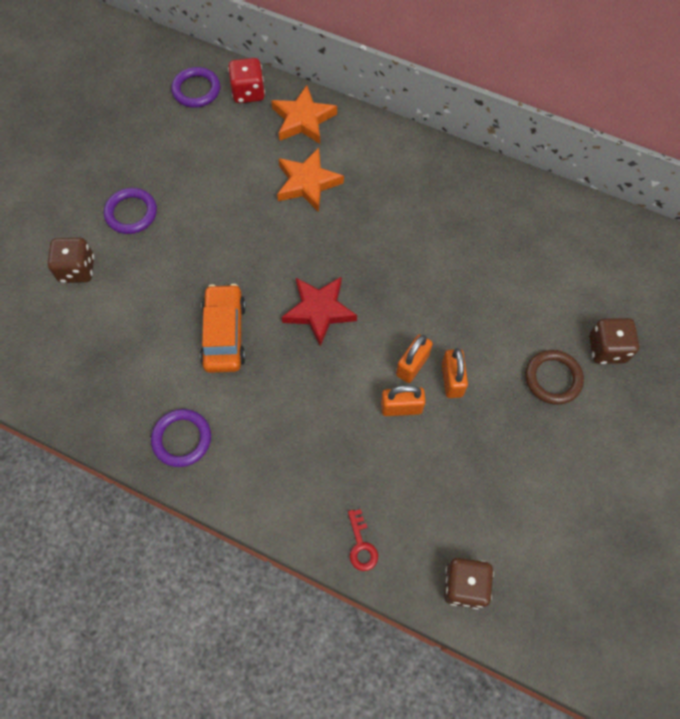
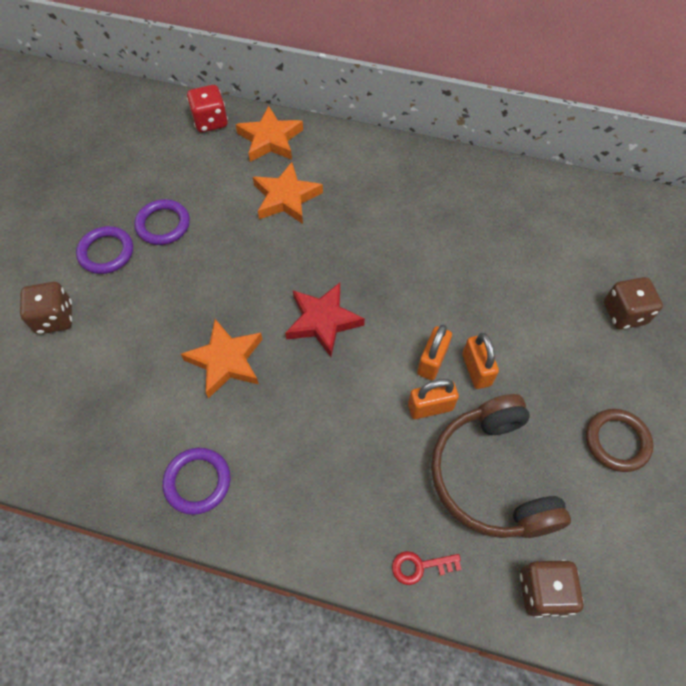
camera: 10 degrees left, 5 degrees down
purple ring [171,67,220,108] -> purple ring moved to [134,199,190,245]
orange car [200,284,246,373] -> orange star [181,319,263,399]
red key [348,509,378,571] -> red key turned 105 degrees clockwise [392,551,462,585]
brown ring [525,350,584,405] -> brown ring moved to [586,409,653,472]
none -> brown headphones [431,394,571,538]

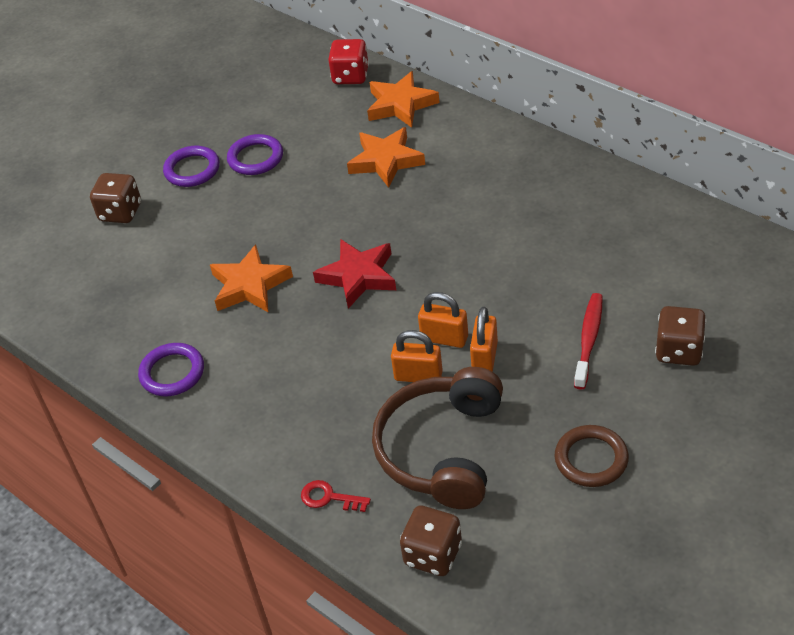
camera: 30 degrees right, 15 degrees down
orange padlock [417,325,452,380] -> orange padlock turned 60 degrees clockwise [418,292,468,348]
none -> red toothbrush [574,293,602,390]

